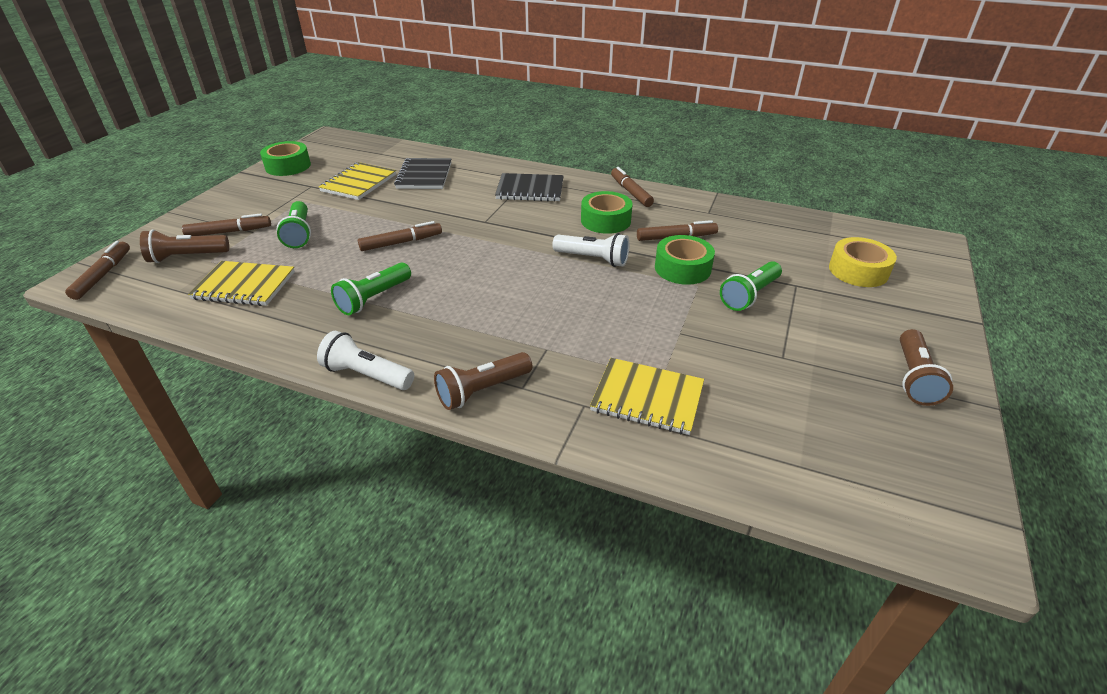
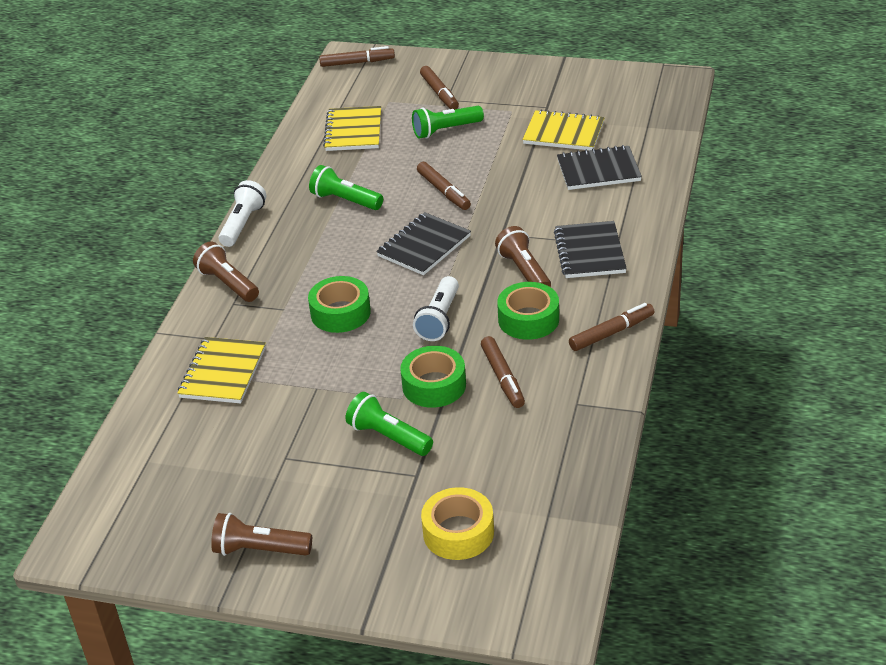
camera: 85 degrees right, 0 degrees up
brown flashlight [140,229,229,263] -> brown flashlight moved to [495,226,551,287]
green tape [260,141,311,176] -> green tape moved to [308,276,371,333]
none -> black notebook [376,212,471,275]

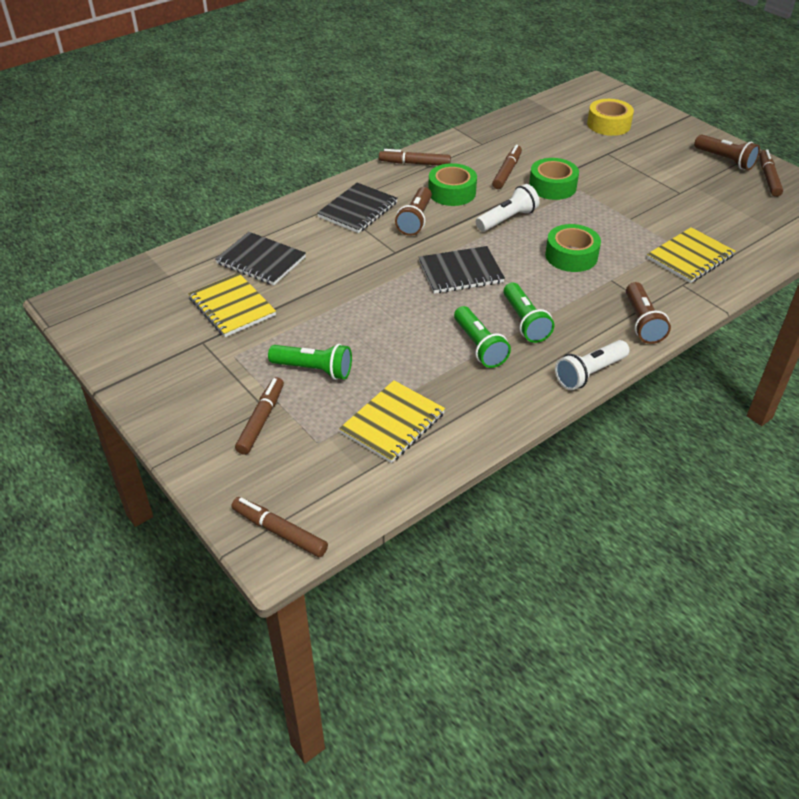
camera: 145 degrees left, 5 degrees up
green flashlight [345,392,433,456] -> green flashlight moved to [503,282,554,343]
brown marker [417,162,471,210] -> brown marker moved to [759,149,783,197]

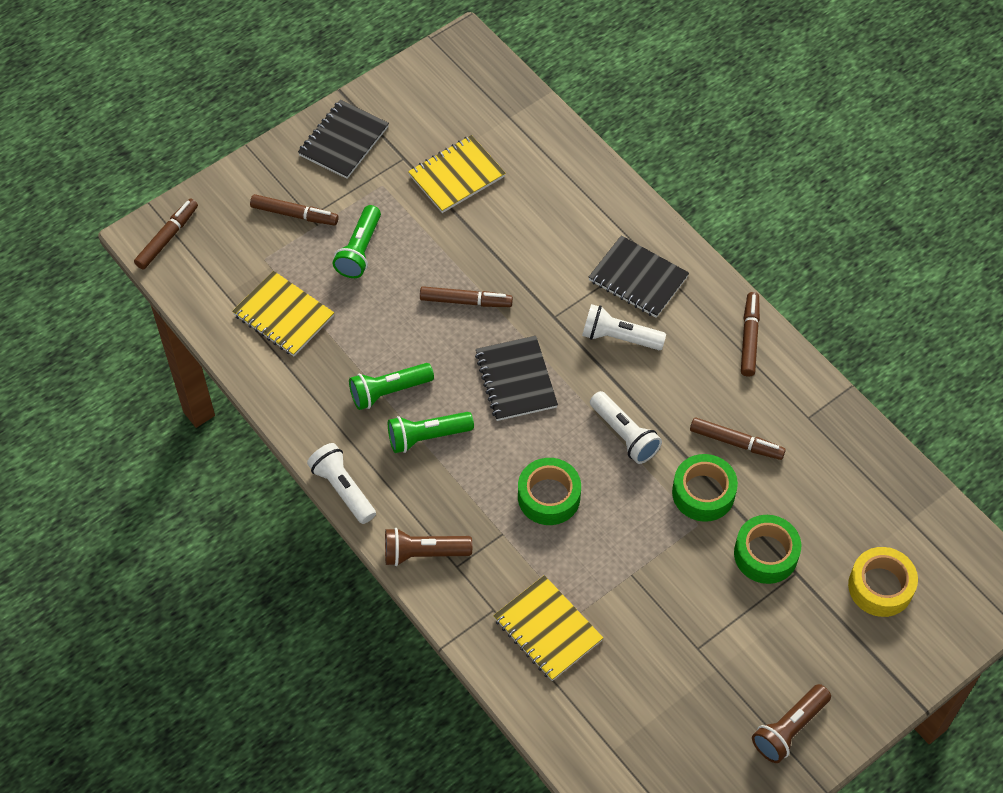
camera: 90 degrees right, 15 degrees up
black notebook [215,232,306,285] -> black notebook moved to [298,100,389,179]
brown flashlight [395,187,432,236] -> white flashlight [582,304,666,350]
green tape [428,163,477,206] -> green tape moved to [734,515,801,584]
brown marker [759,149,783,197] -> brown marker moved to [420,286,513,307]

